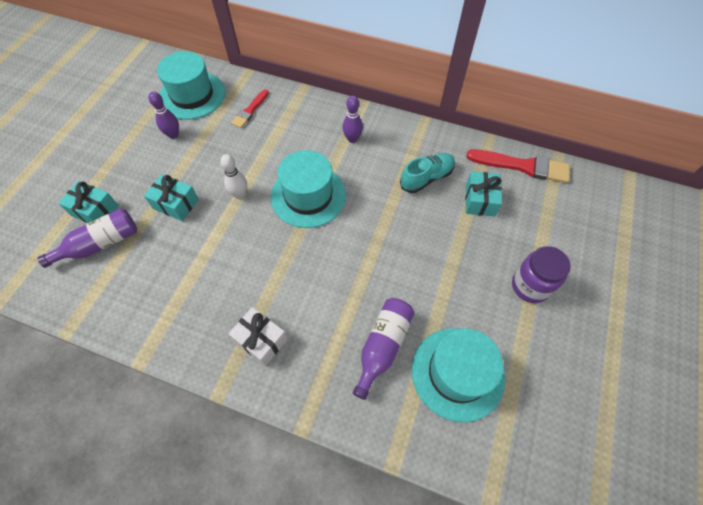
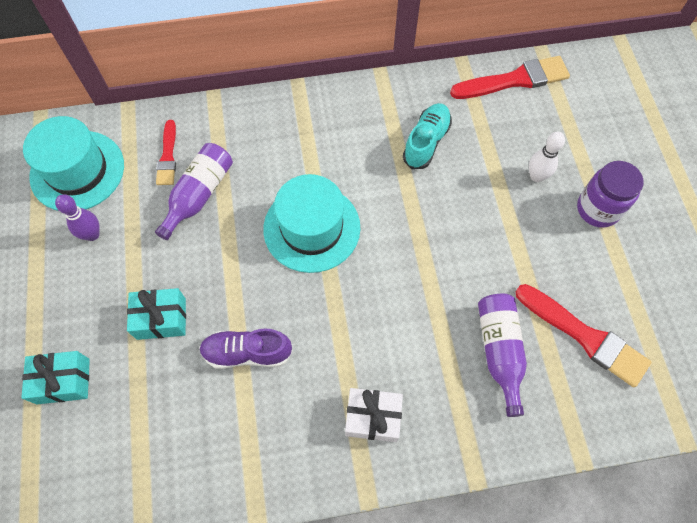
camera: 30 degrees left, 5 degrees up
purple bottle [37,208,137,268] -> purple bottle moved to [155,143,233,240]
white bowling pin [220,154,247,199] -> white bowling pin moved to [529,132,565,182]
purple bowling pin [342,96,363,143] -> none
turquoise hat [412,328,505,422] -> red brush [515,284,651,387]
turquoise gift [465,171,502,217] -> none
none -> purple shoe [199,328,293,369]

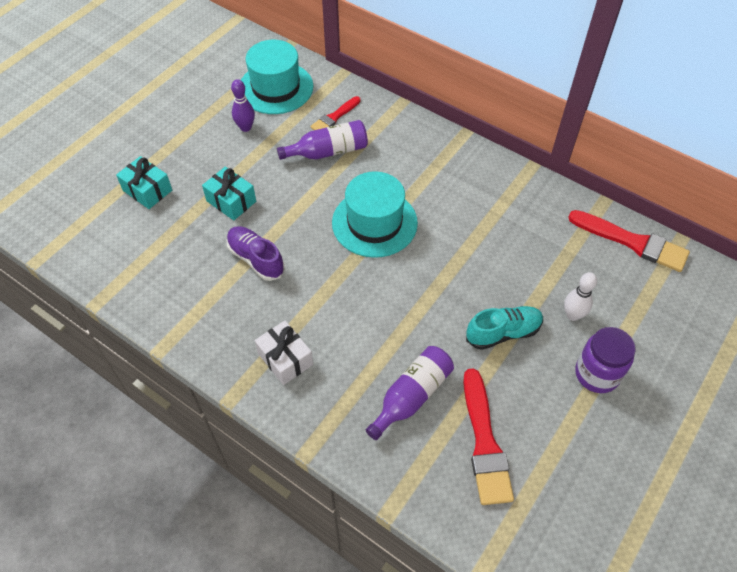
camera: 45 degrees right, 10 degrees down
turquoise shoe [403,103,452,169] -> turquoise shoe moved to [466,306,543,350]

